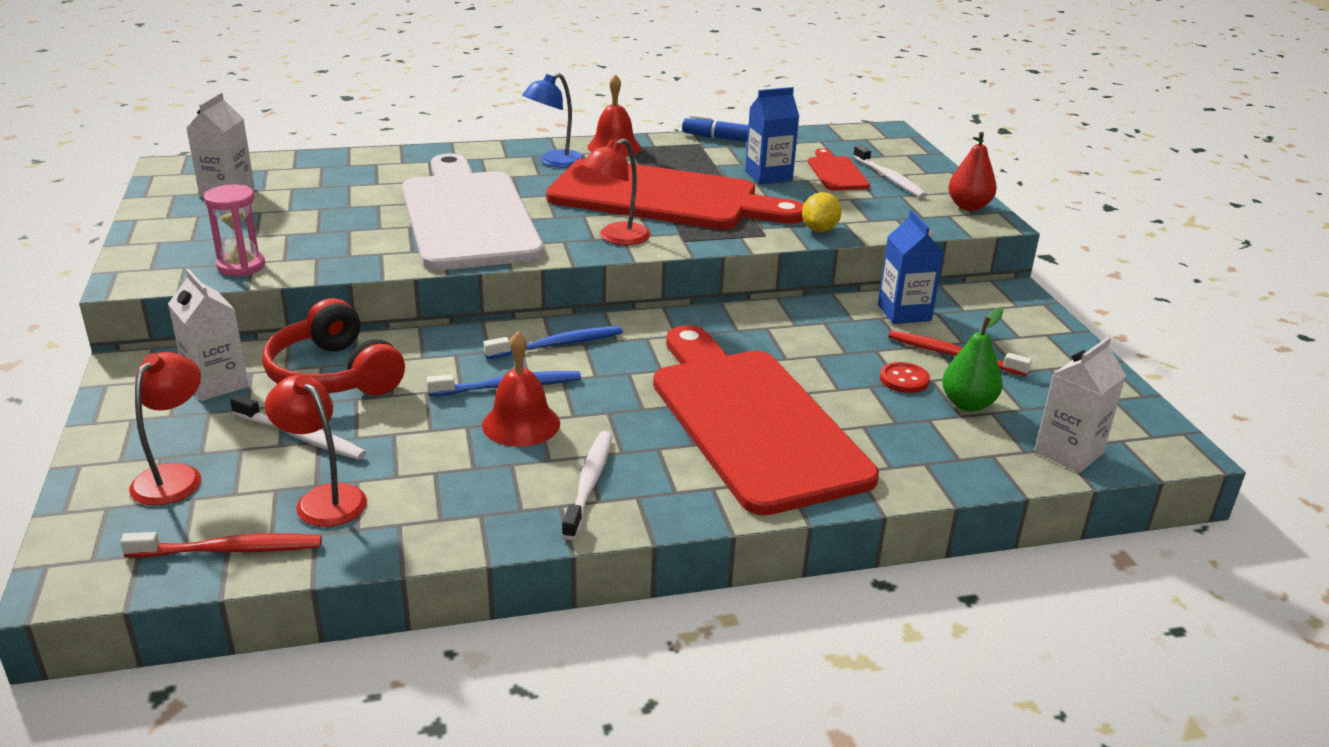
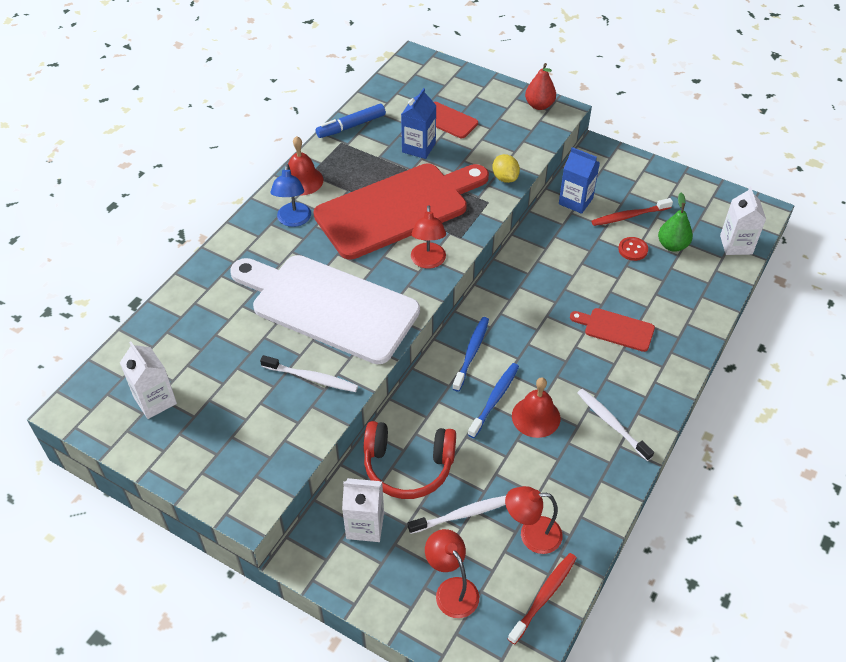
camera: 45 degrees left, 20 degrees up
pink hourglass [204,185,265,276] -> none
red cutting board [653,325,879,515] -> red cutting board [570,308,655,352], size x0.43
white toothbrush [853,145,927,198] -> white toothbrush moved to [260,355,358,392]

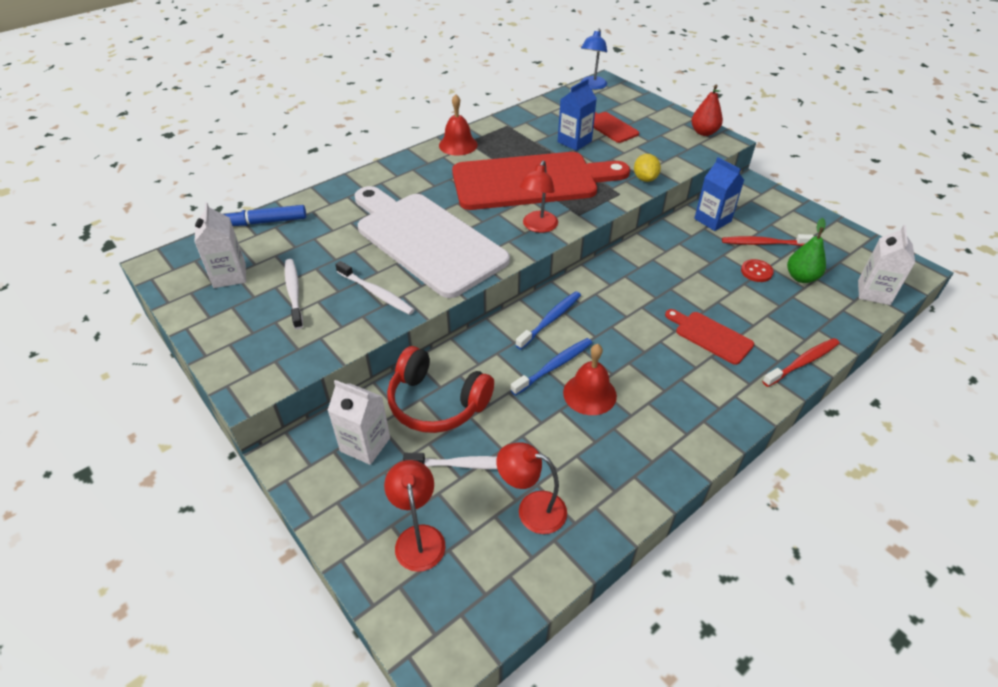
camera: 20 degrees right, 5 degrees down
blue lamp [271,164,311,227] -> blue lamp moved to [581,29,607,90]
blue marker [316,104,386,138] -> blue marker moved to [222,205,306,226]
red toothbrush [508,553,577,644] -> red toothbrush moved to [762,338,840,387]
white toothbrush [577,389,654,461] -> white toothbrush moved to [285,259,303,329]

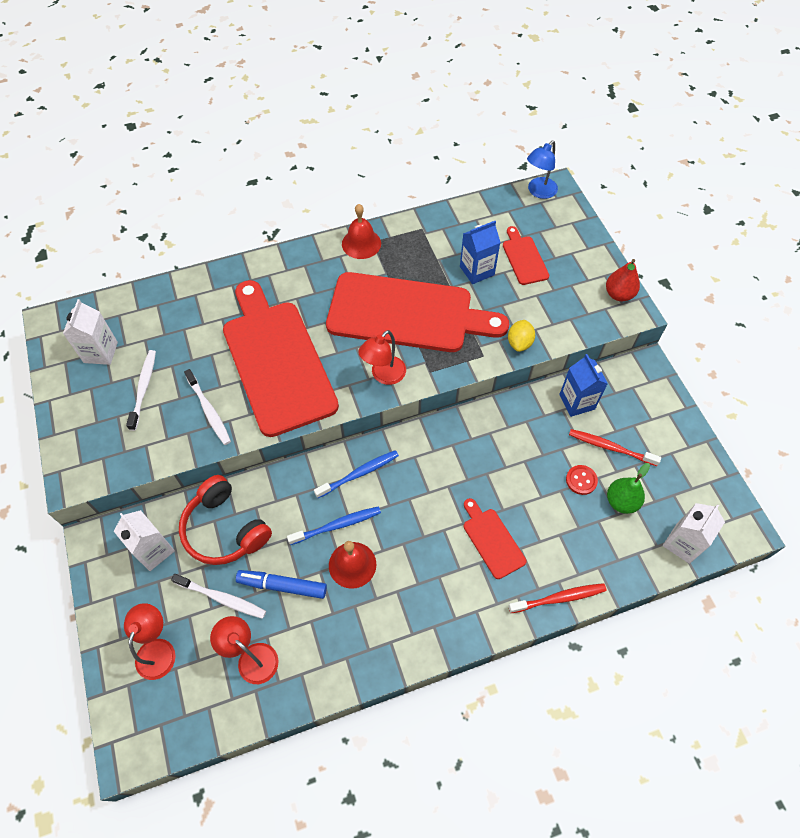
camera: 20 degrees right, 15 degrees up
blue marker [222,205,306,226] -> blue marker moved to [236,570,327,599]
white cutting board [355,186,510,298] -> red cutting board [223,280,339,437]

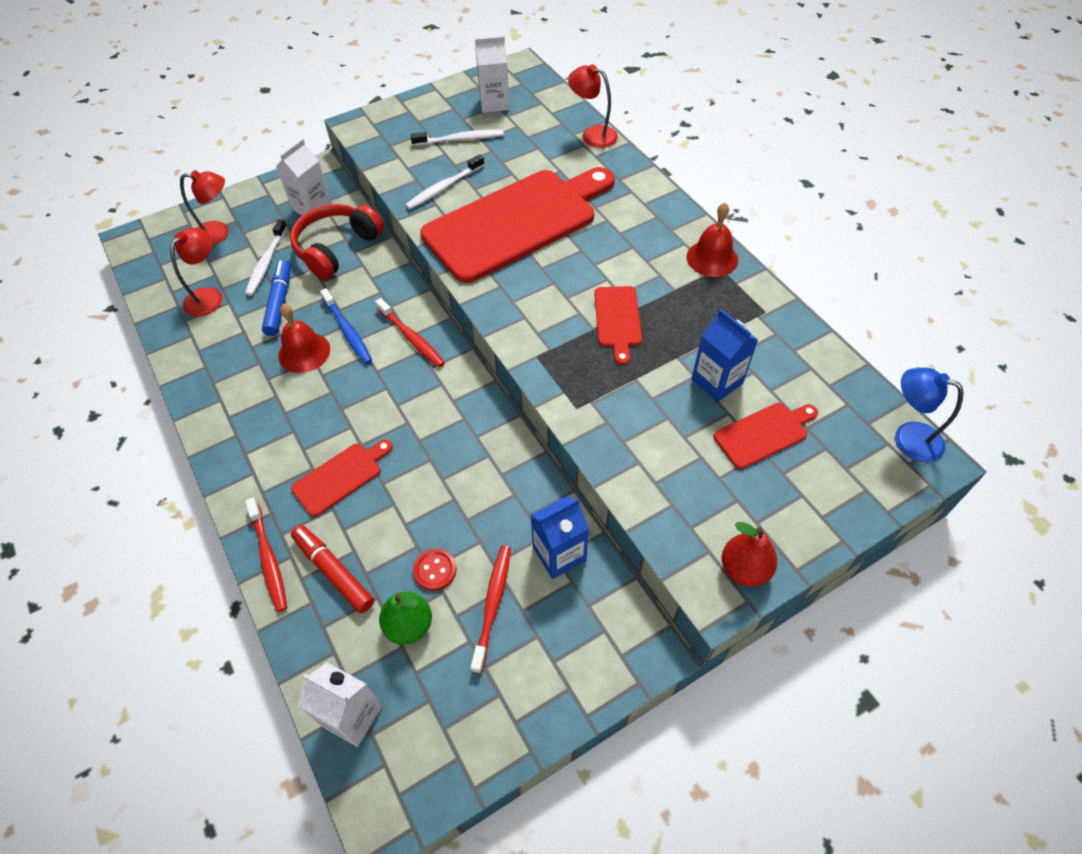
camera: 80 degrees right, 5 degrees down
blue toothbrush [314,450,399,498] -> red toothbrush [375,298,445,367]
red cutting board [326,272,509,352] -> red cutting board [594,286,642,365], size x0.43
red lamp [358,330,406,385] -> red lamp moved to [568,64,618,148]
yellow lemon [508,320,535,352] -> none
none -> red marker [291,525,374,613]

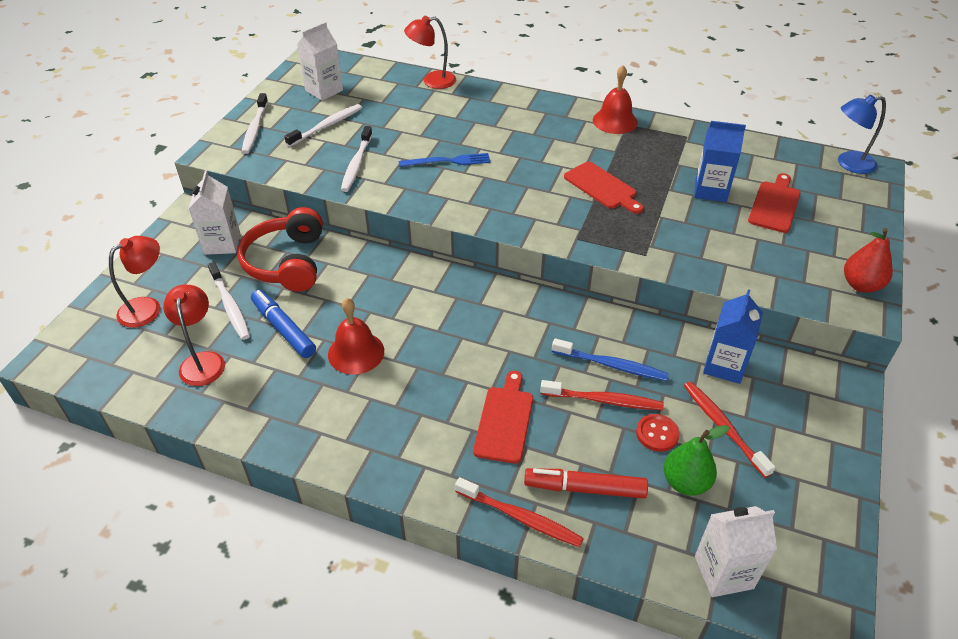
camera: 40 degrees left, 10 degrees down
blue toothbrush [320,288,372,364] -> blue toothbrush moved to [552,338,669,381]
red toothbrush [375,298,445,367] -> red toothbrush moved to [540,380,664,410]
red cutting board [420,167,615,283] -> blue fork [399,153,490,167]
none -> white toothbrush [242,93,268,154]

